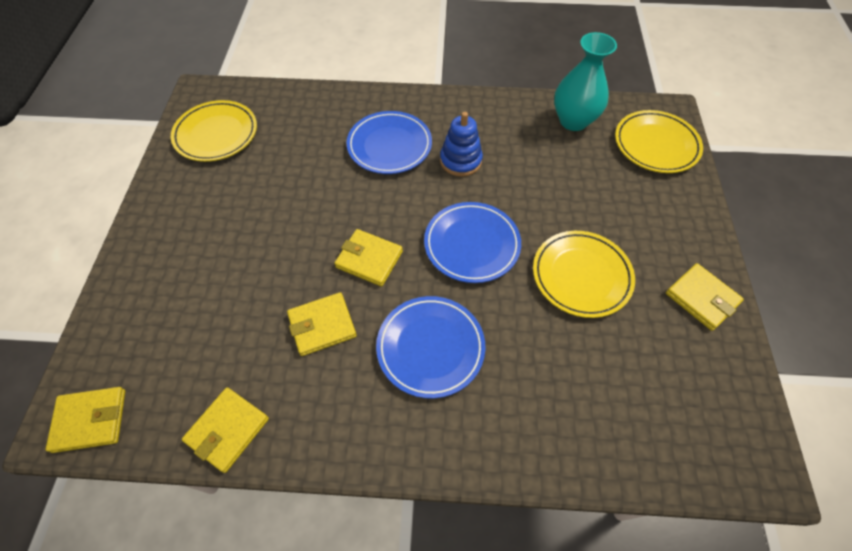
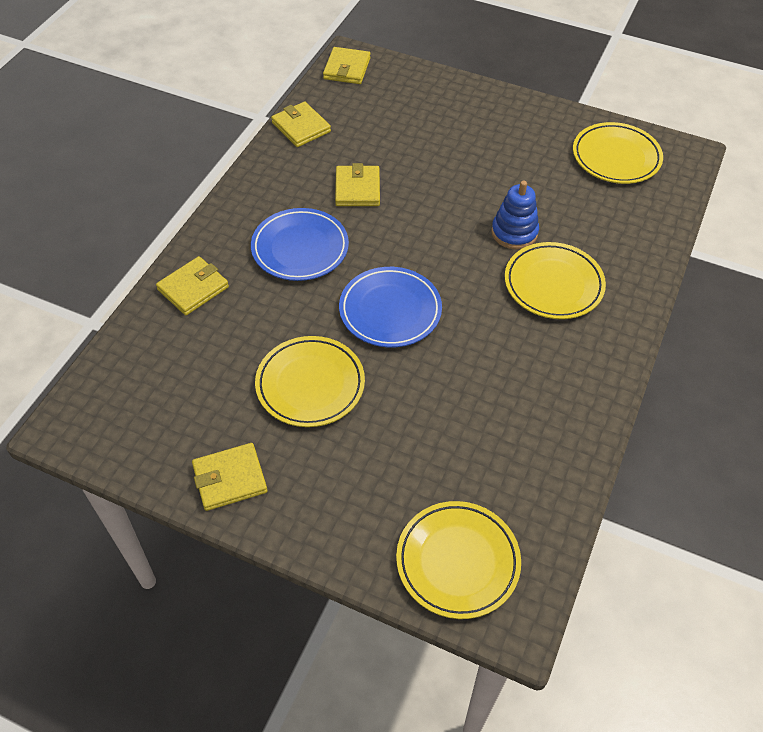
camera: 110 degrees right, 5 degrees down
yellow wallet [334,229,403,286] -> yellow wallet moved to [156,256,229,315]
blue plate [346,111,432,174] -> yellow plate [505,242,606,319]
blue stacking toy [440,112,483,177] -> blue stacking toy moved to [491,181,539,250]
turquoise vase [554,32,617,131] -> none

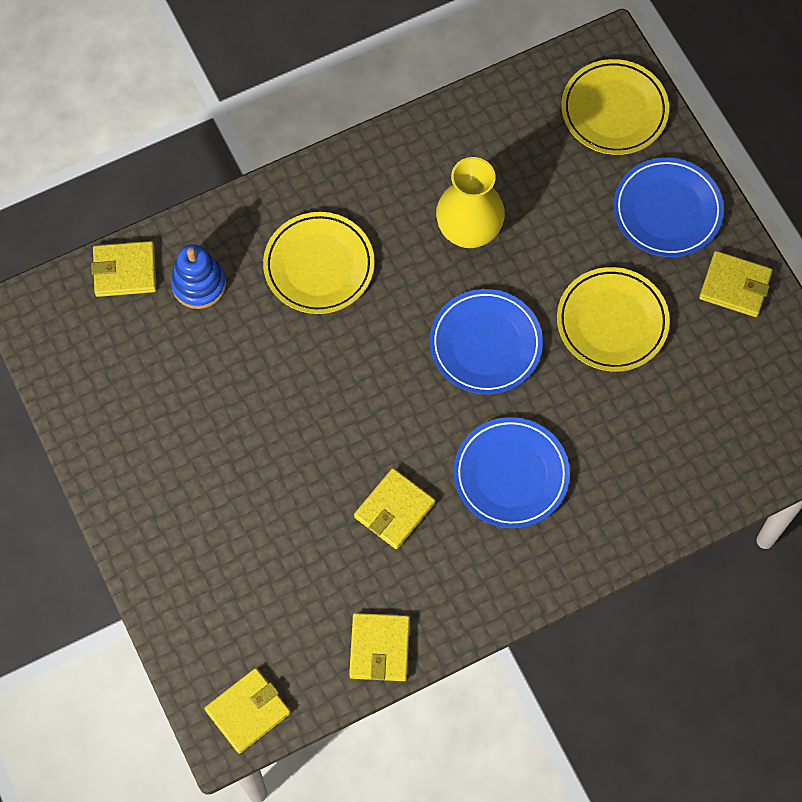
camera: 140 degrees left, 15 degrees up
yellow wallet [156,256,229,315] -> yellow wallet moved to [91,241,156,297]
blue stacking toy [491,181,539,250] -> blue stacking toy moved to [171,244,226,309]
yellow plate [573,122,663,184] -> none
none -> yellow vase [436,157,505,248]
none -> blue plate [614,157,724,257]

